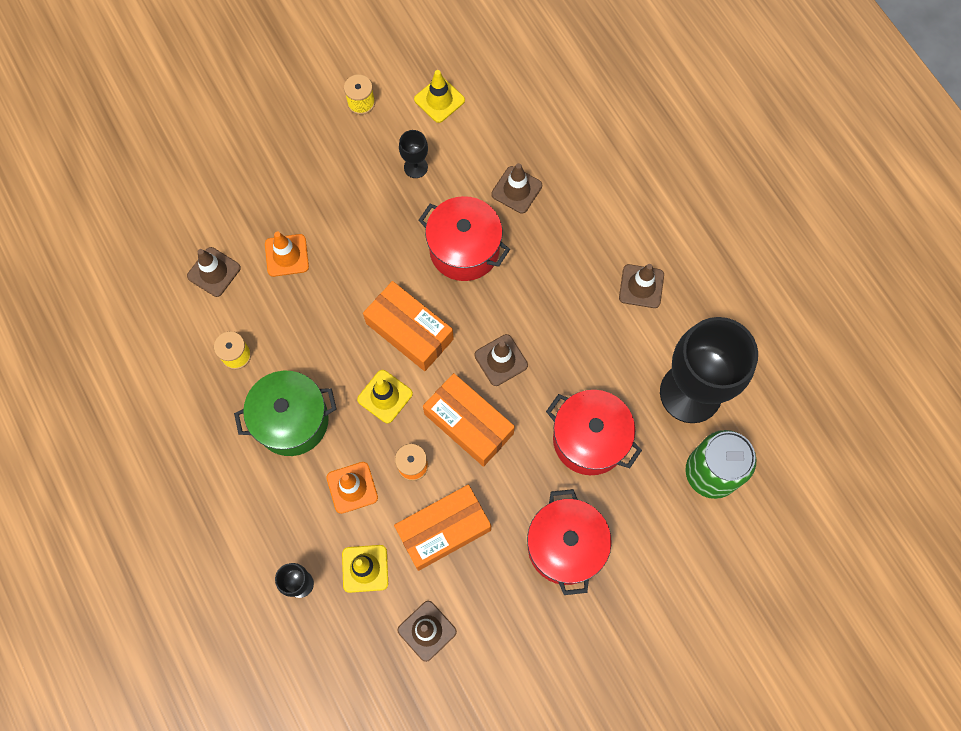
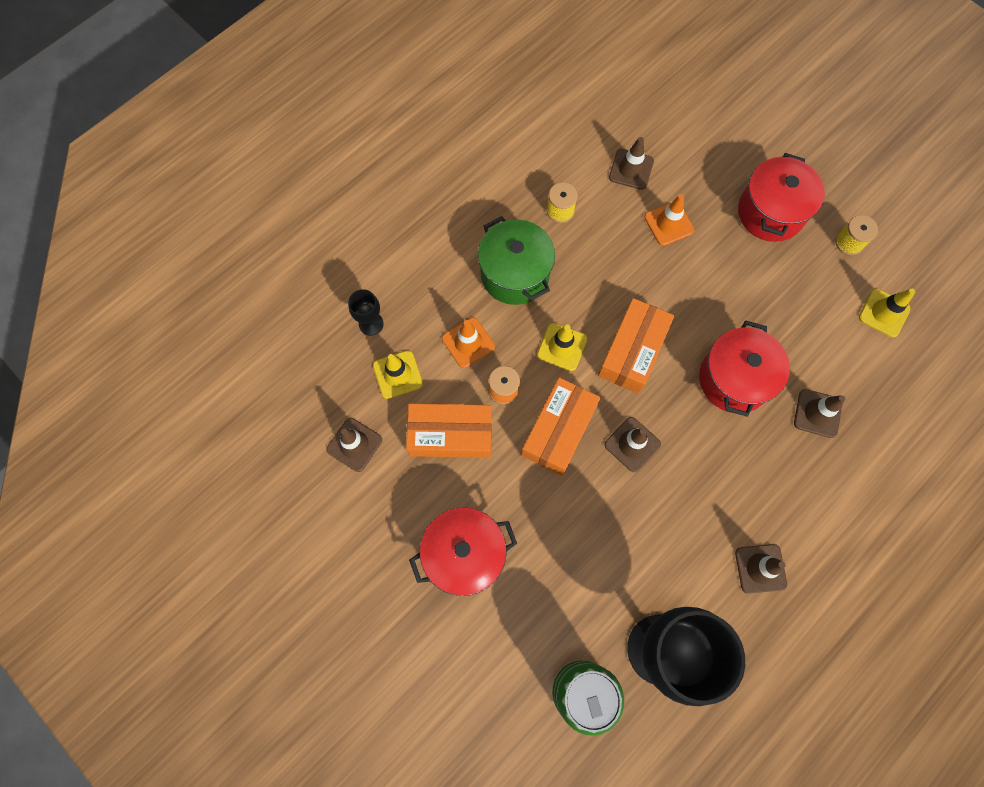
camera: 75 degrees right, 0 degrees up
orange box [394,485,491,571] -> orange box turned 45 degrees counterclockwise [406,403,492,458]
black goblet [399,130,428,178] -> none
red pot [546,390,642,475] -> red pot moved to [738,153,825,242]

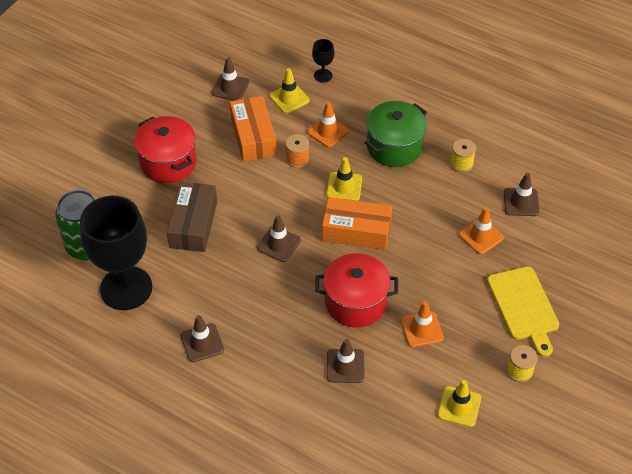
camera: 75 degrees right, 20 degrees down
orange box [521,377,601,476] -> none
red pot [738,153,825,242] -> yellow cutting board [487,266,559,357]
none -> brown box [166,182,217,252]
none -> orange traffic cone [401,301,444,347]

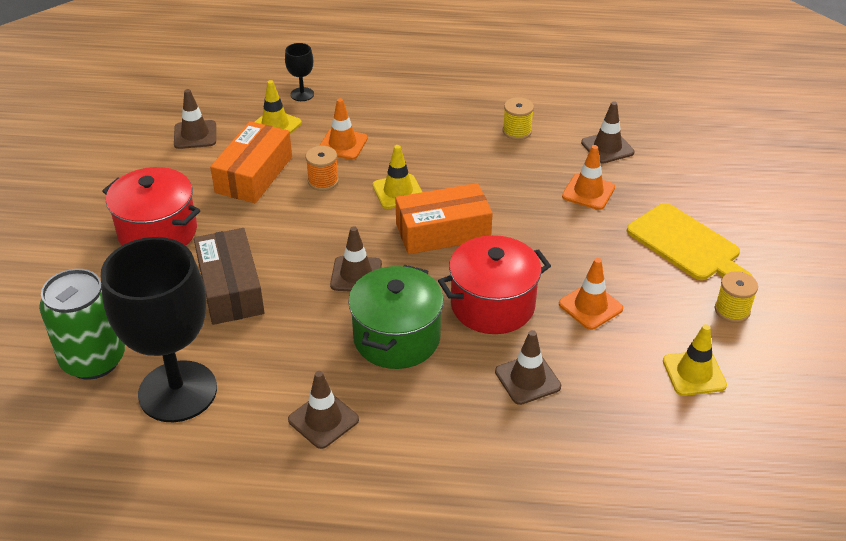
camera: 25 degrees left, 10 degrees down
orange box [230,96,277,162] -> orange box turned 60 degrees clockwise [210,121,292,203]
green pot [365,101,427,167] -> green pot moved to [348,265,444,369]

